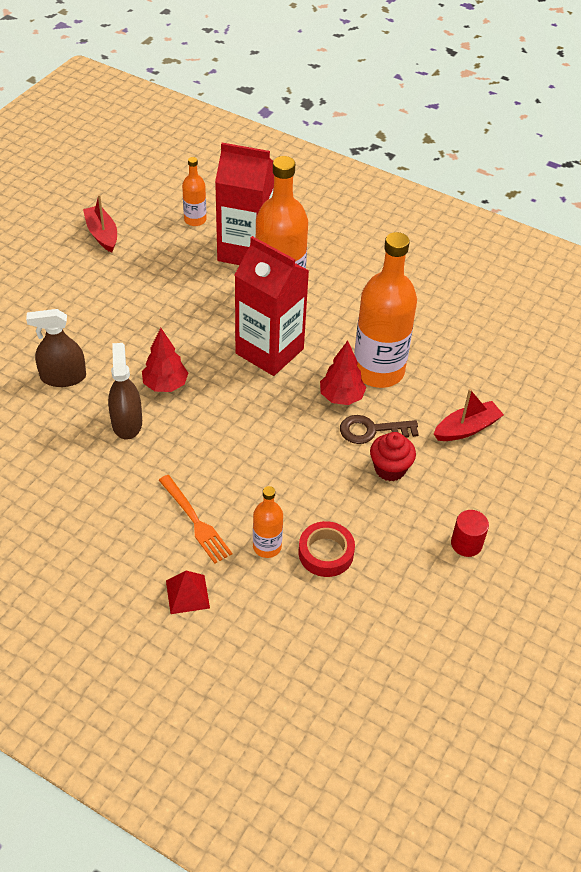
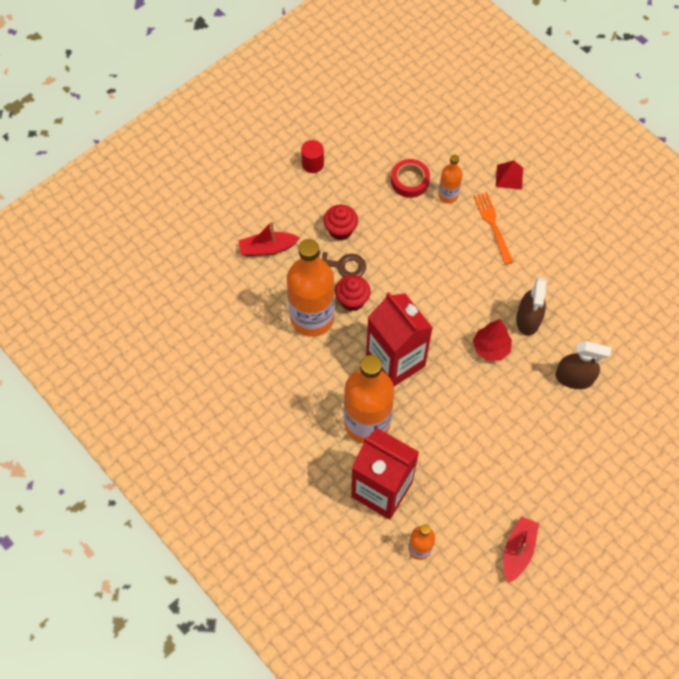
camera: 160 degrees left, 15 degrees up
red boat [83,194,117,253] -> red boat turned 150 degrees counterclockwise [504,516,539,583]
red tree [320,341,366,405] -> red cupcake [335,275,371,311]

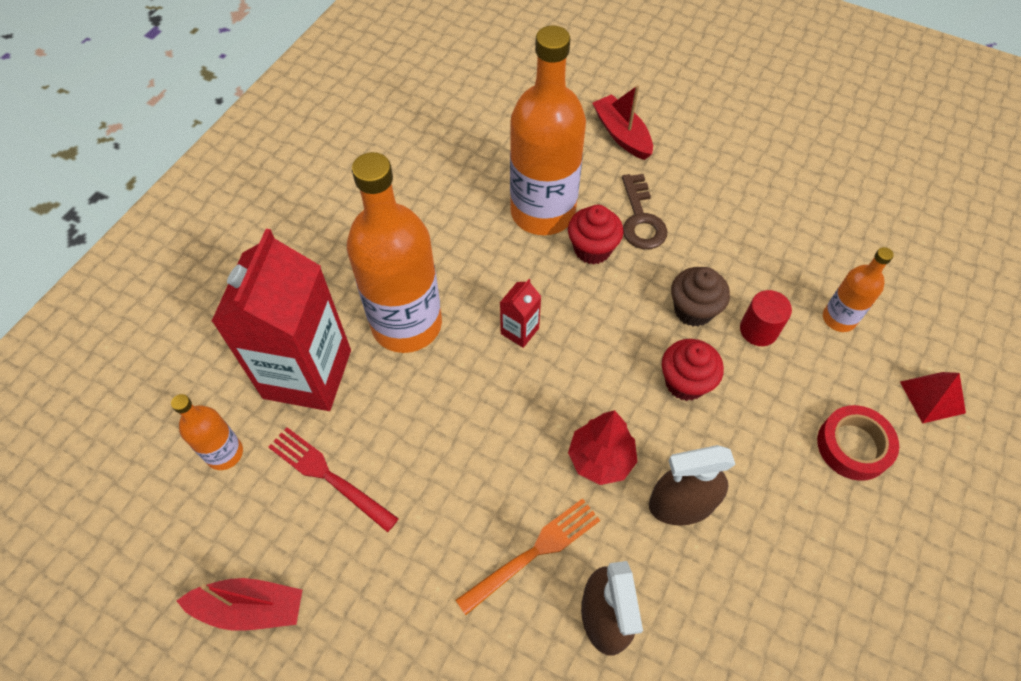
camera: 70 degrees right, 5 degrees down
red cylinder [301,140,324,173] -> red cylinder moved to [740,290,792,346]
red cupcake [323,205,358,240] -> red cupcake moved to [662,339,724,401]
red carton [366,292,433,386] -> red carton [500,279,541,348], size x0.41
red tape [391,159,430,198] -> red tape moved to [817,405,899,481]
orange fork [473,192,513,265] -> orange fork moved to [455,498,600,615]
none -> red fork [268,427,399,532]
none -> brown cupcake [671,267,730,327]

